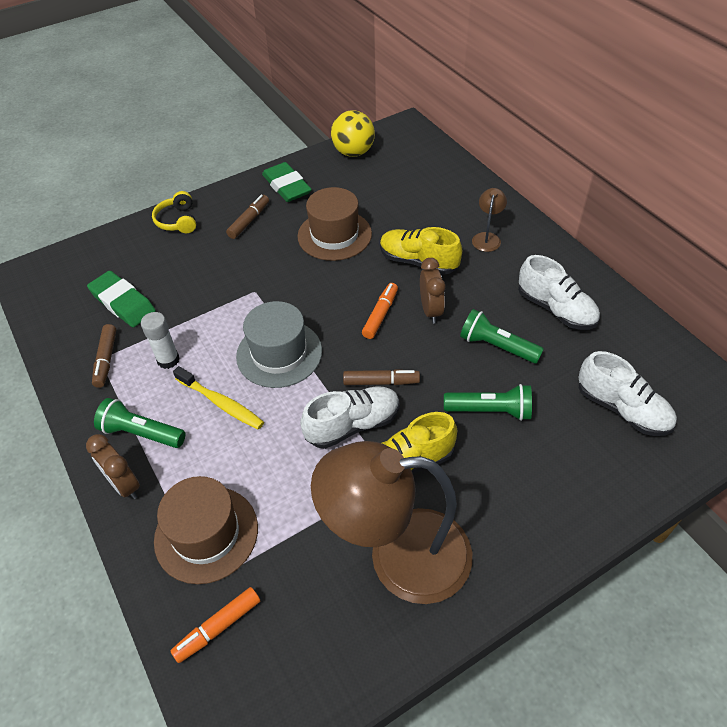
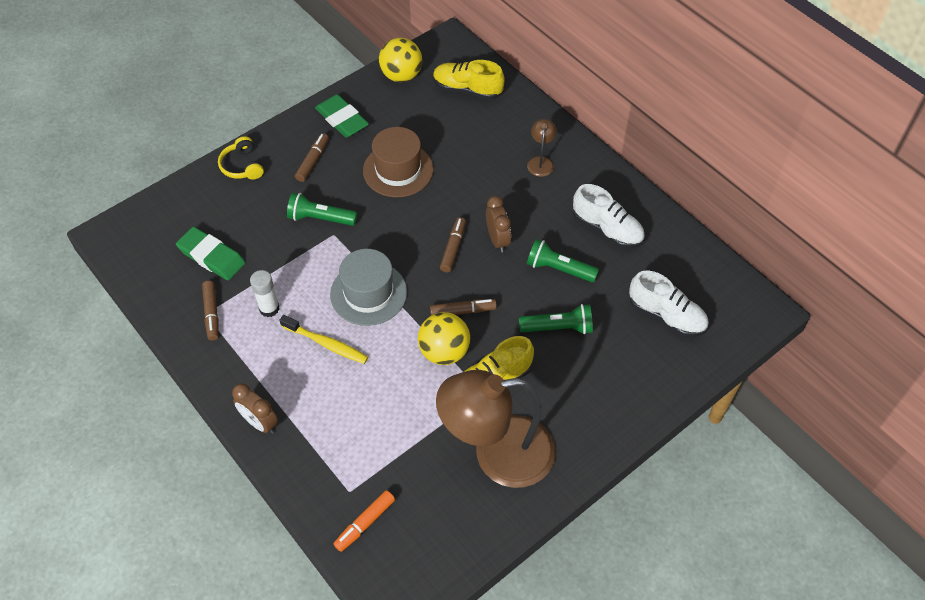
camera: 10 degrees left, 5 degrees up
green flashlight [94,398,186,448] -> green flashlight moved to [287,193,357,226]
brown hat [154,476,258,584] -> none
white shoe [300,386,400,449] -> yellow ball [418,312,471,365]
orange marker [362,283,398,339] -> brown marker [440,217,466,272]
yellow shoe [380,227,462,275] -> yellow shoe moved to [433,60,505,100]

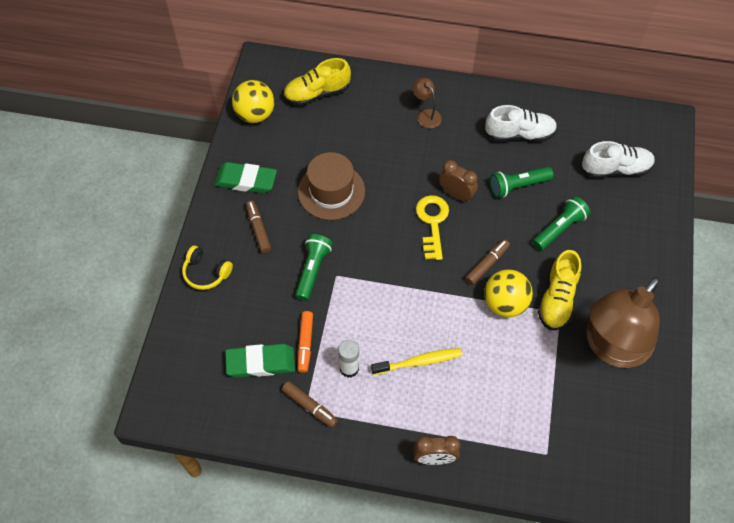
camera: 40 degrees left, 5 degrees up
green flashlight [287,193,357,226] -> green flashlight turned 135 degrees clockwise [295,234,332,301]
grey hat [330,249,407,326] -> none
orange marker [333,490,395,552] -> orange marker moved to [298,311,313,373]
brown marker [440,217,466,272] -> yellow key [416,195,449,260]

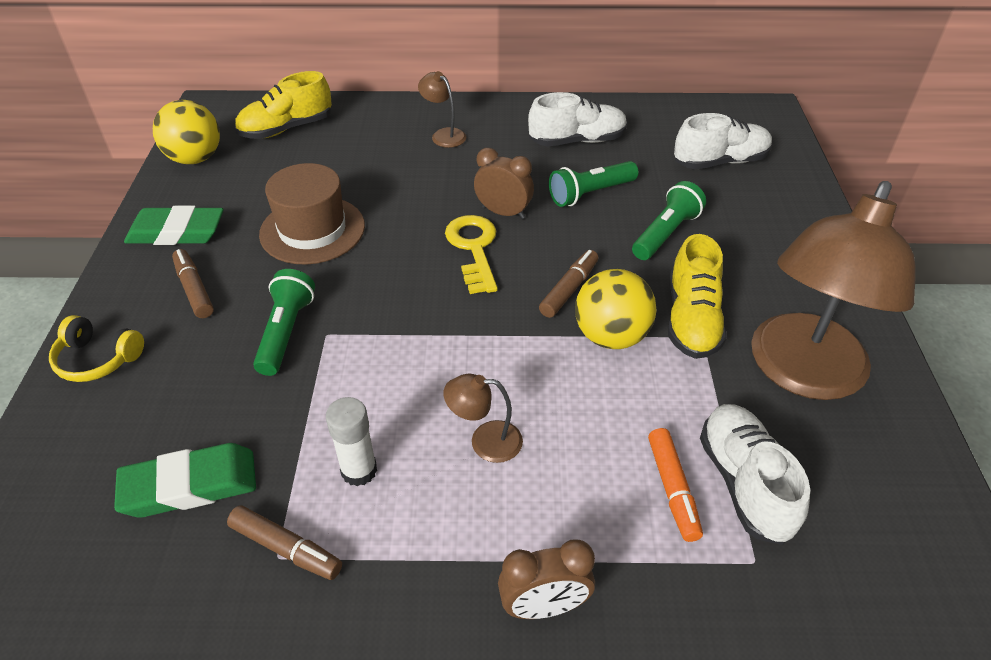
camera: 10 degrees left, 15 degrees down
orange marker [298,311,313,373] -> orange marker moved to [648,428,703,542]
yellow toothbrush [371,348,462,375] -> brown lamp [443,374,523,463]
none -> white shoe [700,404,810,545]

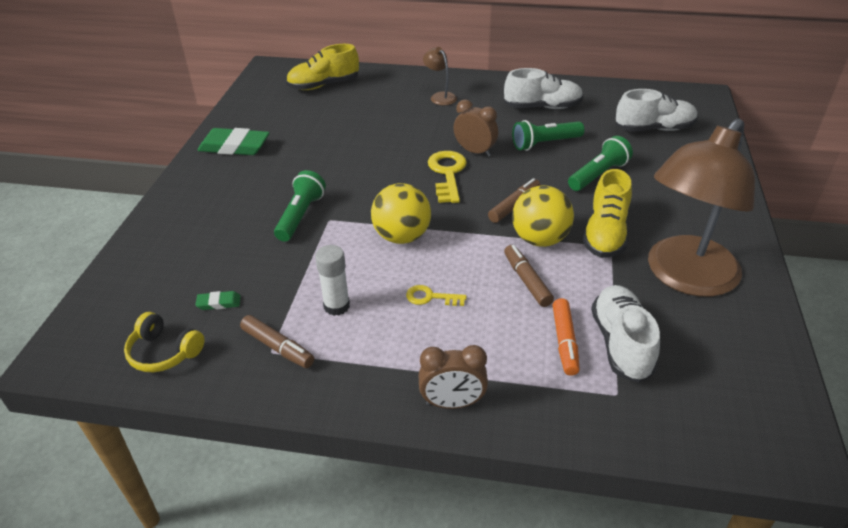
camera: 10 degrees right, 5 degrees down
yellow headphones [49,315,144,382] -> yellow headphones moved to [124,312,205,372]
green eraser [114,443,256,518] -> green eraser [195,291,241,310], size x0.46
yellow ball [153,100,220,164] -> yellow ball moved to [371,183,431,244]
brown marker [172,249,214,318] -> brown marker moved to [504,245,554,307]
brown hat [259,163,365,264] -> none
brown lamp [443,374,523,463] -> yellow key [406,285,467,306]

